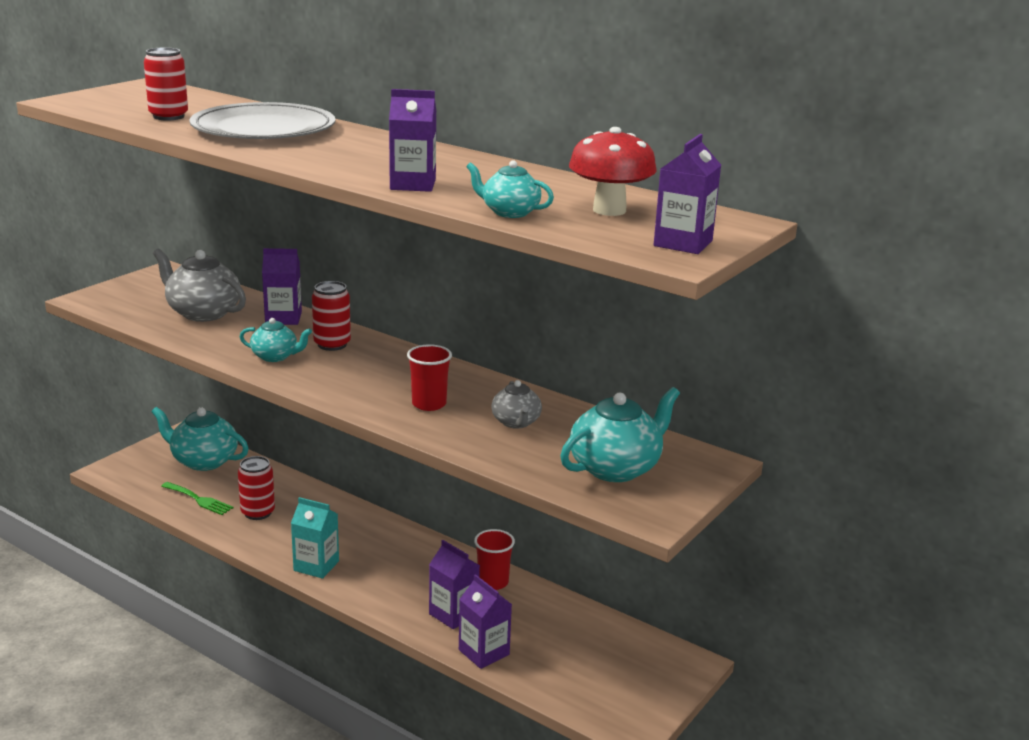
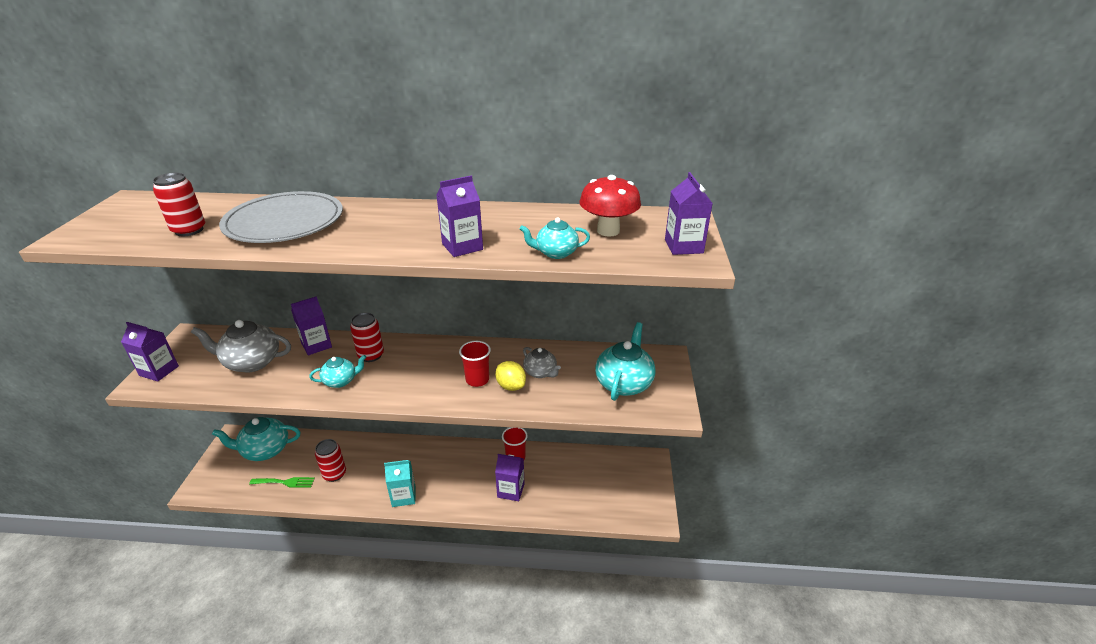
camera: 30 degrees left, 10 degrees up
purple carton [459,574,512,669] -> purple carton moved to [121,322,179,381]
none -> yellow lemon [495,361,526,391]

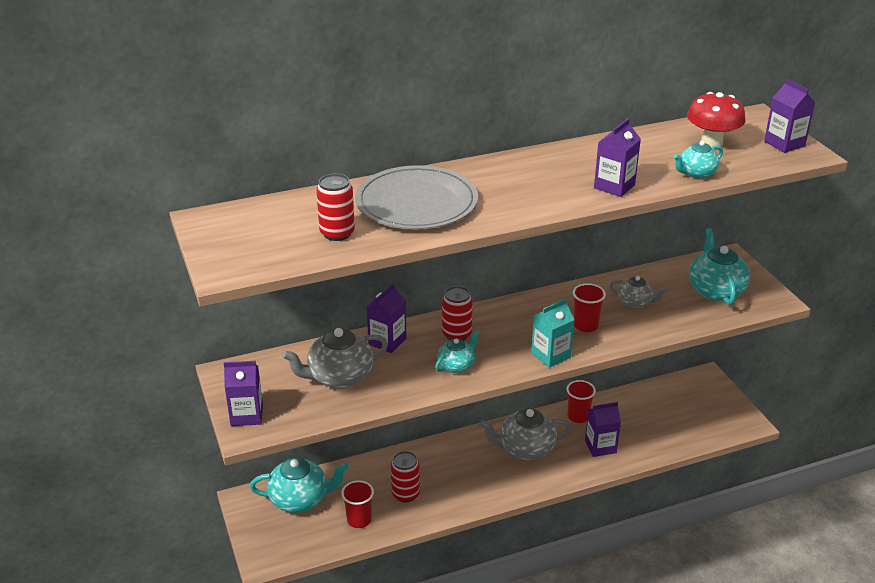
camera: 25 degrees left, 0 degrees up
turquoise teapot [212,417,300,461] -> turquoise teapot turned 150 degrees counterclockwise [250,458,349,513]
green fork [249,477,315,487] -> red cup [341,480,374,528]
turquoise carton [384,460,416,507] -> turquoise carton moved to [531,299,574,368]
yellow lemon [495,361,526,391] -> none
none -> grey teapot [479,408,572,460]

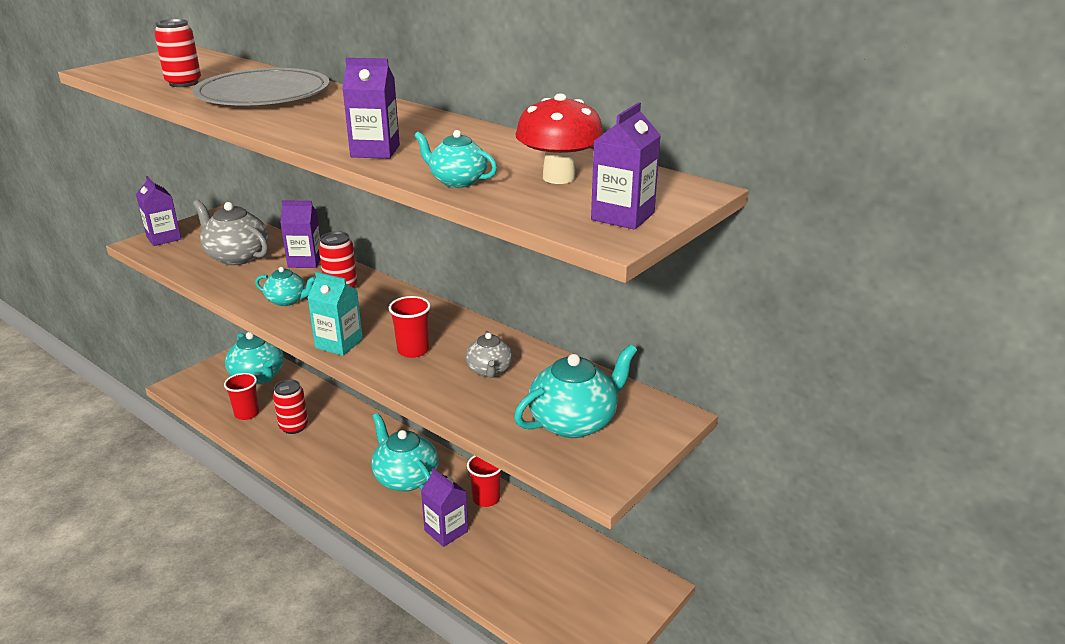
camera: 60 degrees right, 5 degrees down
grey teapot [479,408,572,460] -> turquoise teapot [371,413,438,492]

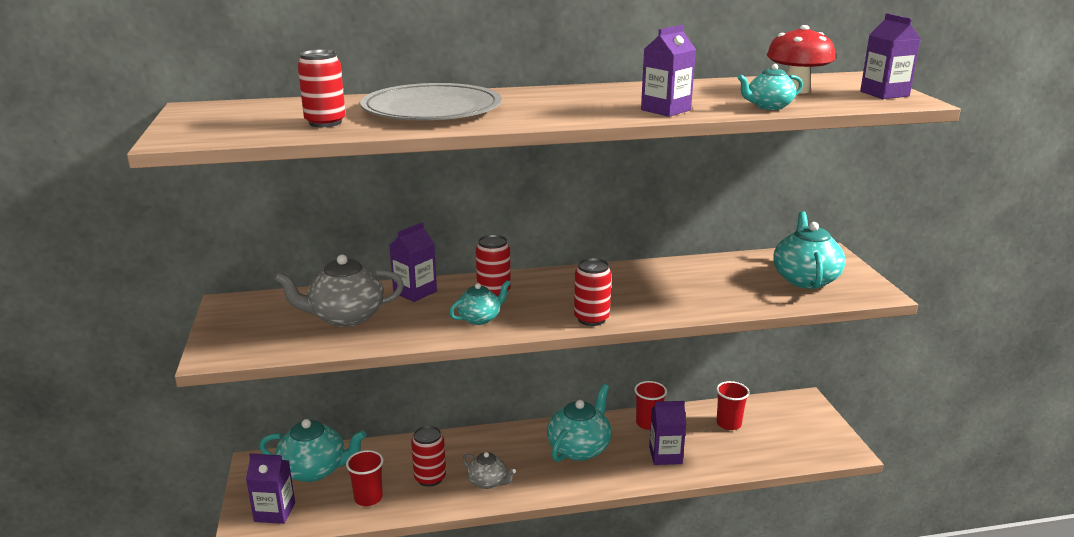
camera: 50 degrees left, 5 degrees down
purple carton [136,176,181,246] -> purple carton moved to [246,453,295,524]
turquoise carton [307,272,363,356] -> red can [574,258,612,326]
turquoise teapot [371,413,438,492] -> turquoise teapot turned 120 degrees clockwise [547,384,612,462]
red cup [389,296,431,358] -> red cup moved to [716,381,750,430]
grey teapot [465,331,513,378] -> grey teapot moved to [462,452,516,489]

